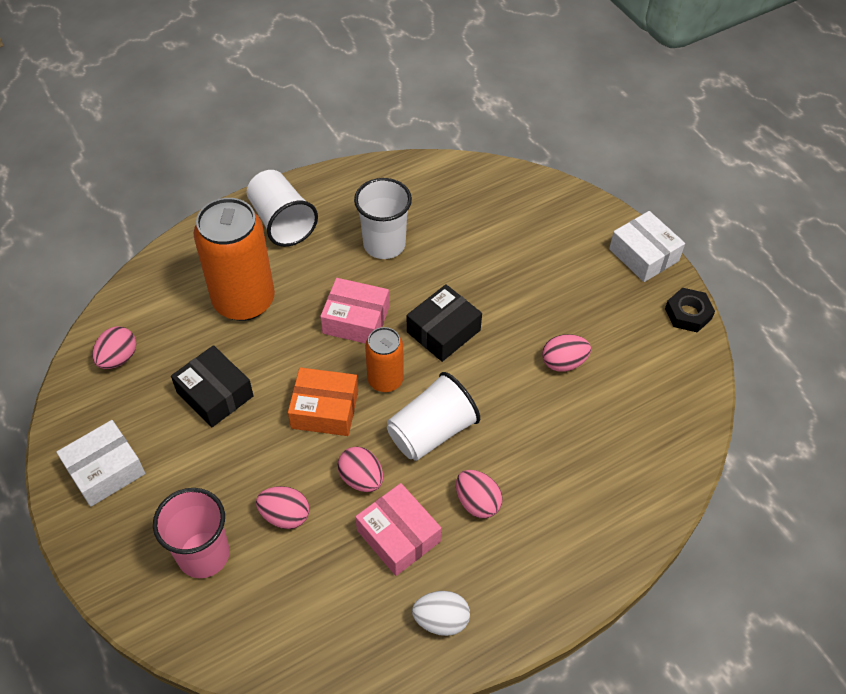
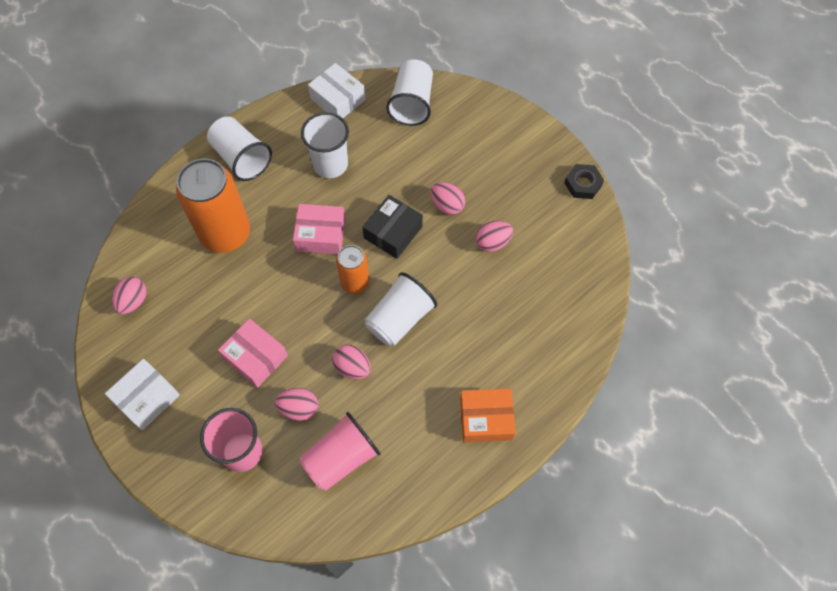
camera: 10 degrees left, 10 degrees up
black box [171,345,254,428] -> none
orange box [288,367,358,436] -> orange box moved to [460,388,516,442]
pink box [355,483,441,576] -> pink box moved to [218,318,288,388]
white egg [412,591,470,636] -> none
pink egg [456,470,503,518] -> pink egg moved to [430,182,465,215]
white box [609,211,685,282] -> white box moved to [308,63,366,118]
none -> pink cup [300,412,381,491]
none -> white cup [386,59,433,126]

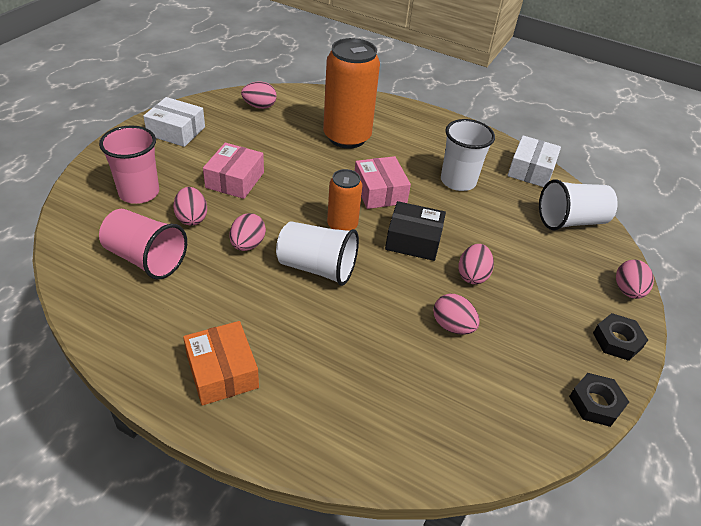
camera: 65 degrees right, 20 degrees down
white cup [207,116,272,181] -> none
none -> black nut [593,313,648,361]
none -> pink egg [616,259,654,299]

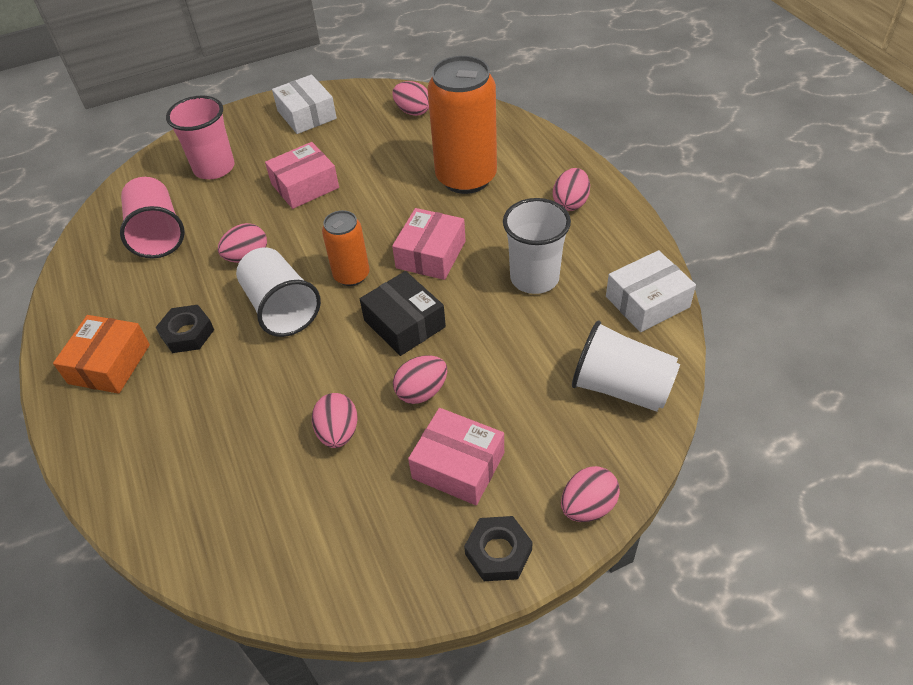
camera: 45 degrees right, 5 degrees up
pink egg [173,187,207,226] -> pink egg moved to [553,168,590,211]
black nut [569,373,629,427] -> black nut moved to [156,305,214,353]
none -> pink box [408,408,504,505]

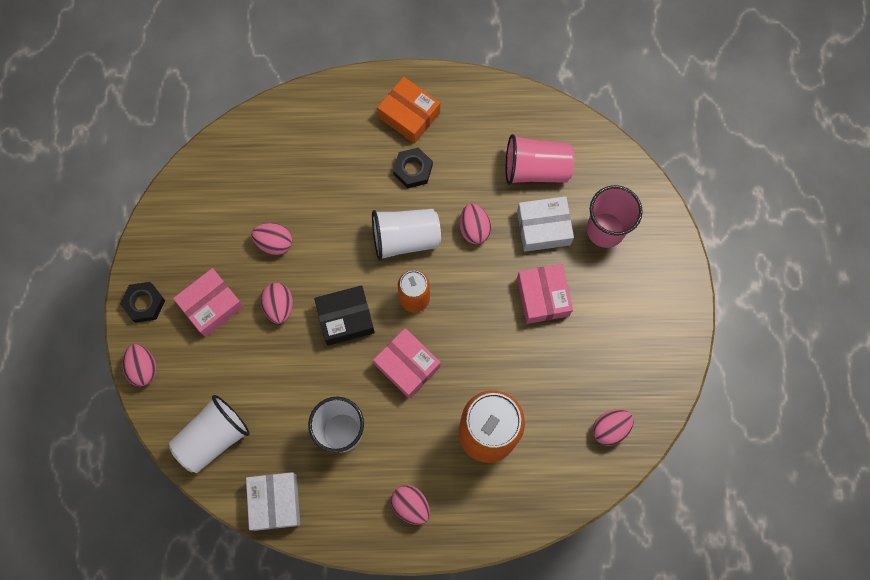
camera: 110 degrees right, 25 degrees up
white box [272,74,337,134] -> white box moved to [517,196,574,252]

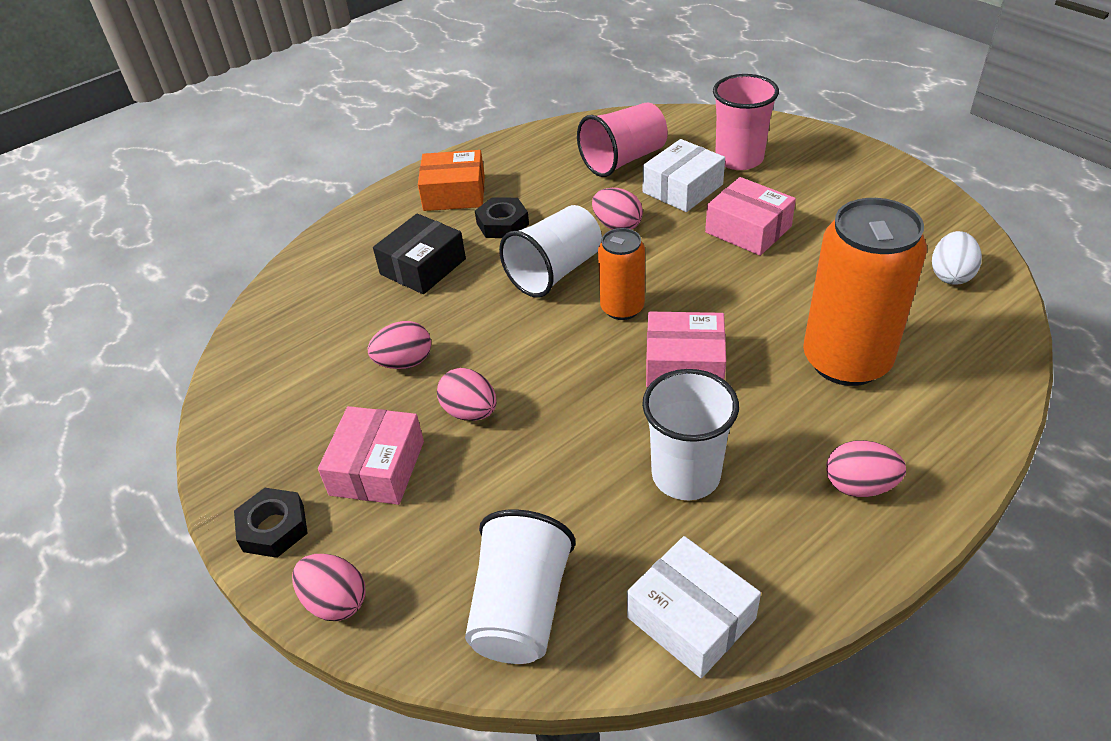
camera: 35 degrees left, 30 degrees down
black box [314,285,375,346] -> black box moved to [373,214,466,294]
pink egg [593,409,634,446] -> white egg [932,231,982,285]

